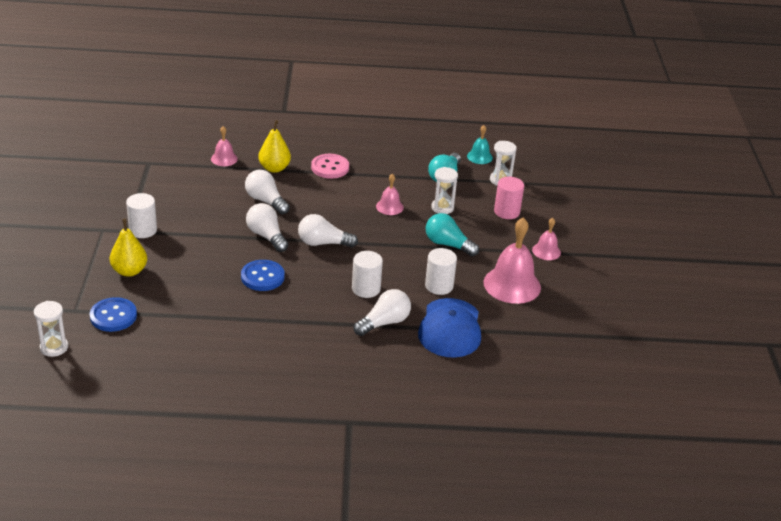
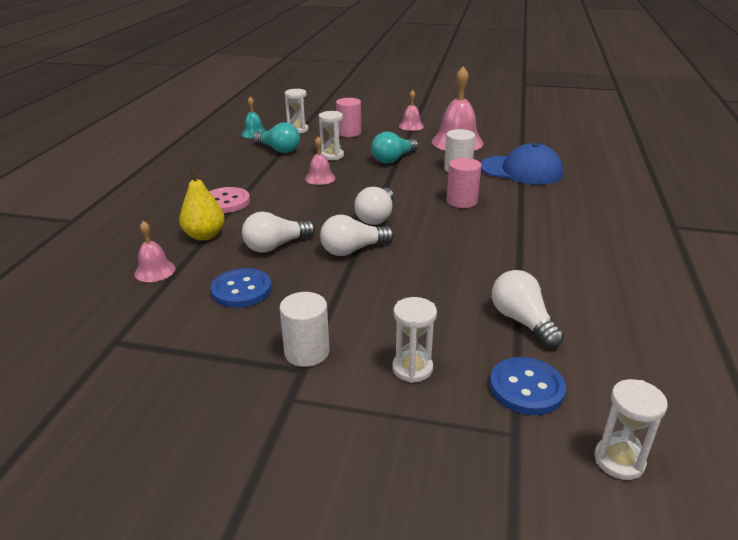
camera: 75 degrees left, 5 degrees down
yellow pear [110,219,147,277] -> white hourglass [392,297,437,383]
blue button [241,260,285,291] -> blue button moved to [211,268,271,308]
white cylinder [352,251,383,298] -> pink cylinder [447,158,481,208]
white light bulb [354,289,411,336] -> white light bulb moved to [492,270,564,348]

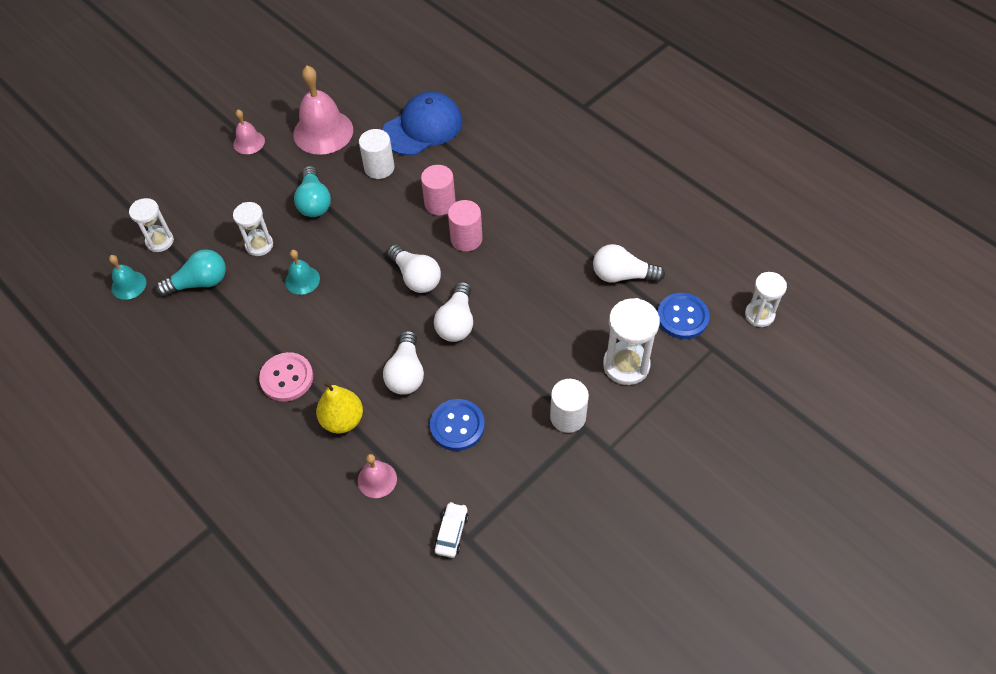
camera: 55 degrees left, 25 degrees up
pink bell [305,137,336,185] -> turquoise bell [285,250,320,295]
pink cylinder [336,98,361,137] -> pink cylinder moved to [448,200,483,252]
white hourglass [392,297,437,383] -> white hourglass [603,298,660,385], size x1.54
none -> white car [434,502,468,558]

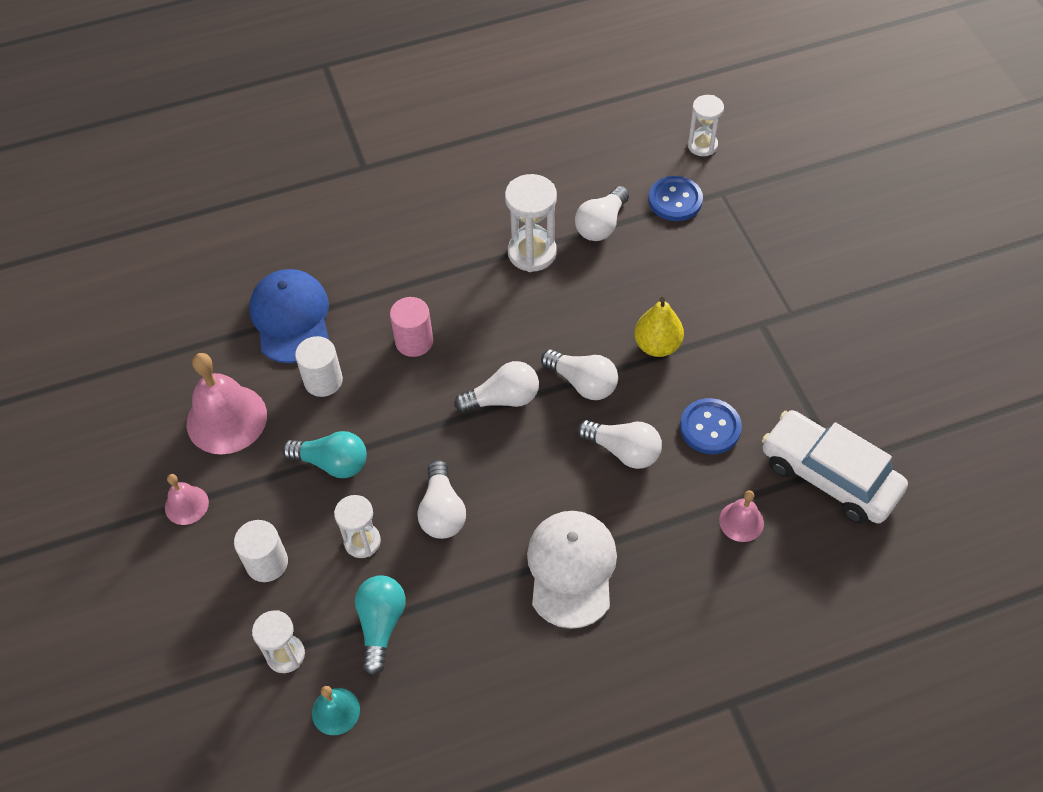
camera: 65 degrees left, 0 degrees up
pink button [259,352,313,402] -> white cap [527,511,617,629]
turquoise bell [285,250,320,295] -> white light bulb [418,460,466,539]
yellow pear [316,380,363,433] -> yellow pear moved to [634,297,684,357]
white car [434,502,468,558] -> white car [762,410,908,524], size x2.40
pink cylinder [448,200,483,252] -> none
white cylinder [550,379,589,433] -> white cylinder moved to [234,520,288,582]
white hourglass [603,298,660,385] -> white hourglass moved to [505,174,557,272]

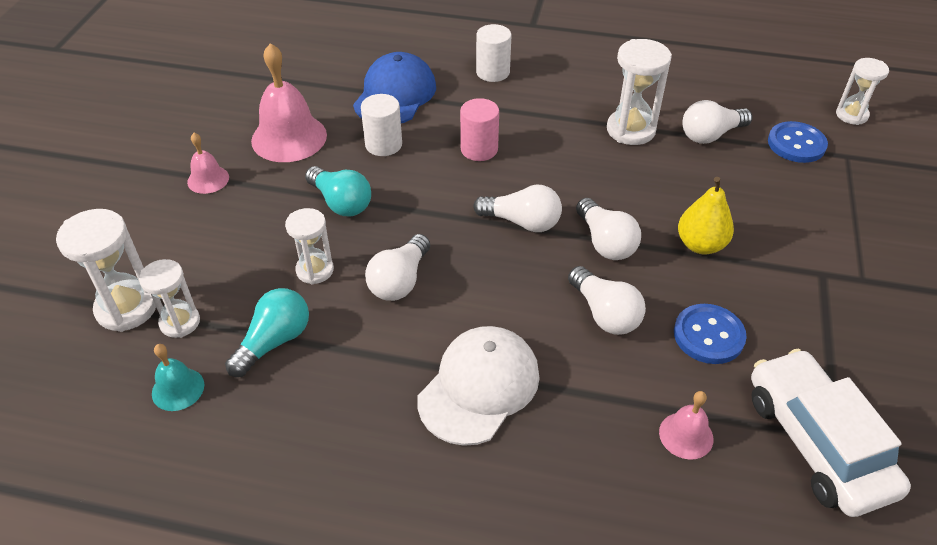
camera: 30 degrees right, 10 degrees down
white cylinder [234,520,288,582] -> white cylinder moved to [476,24,511,82]
none -> white hourglass [56,209,156,332]

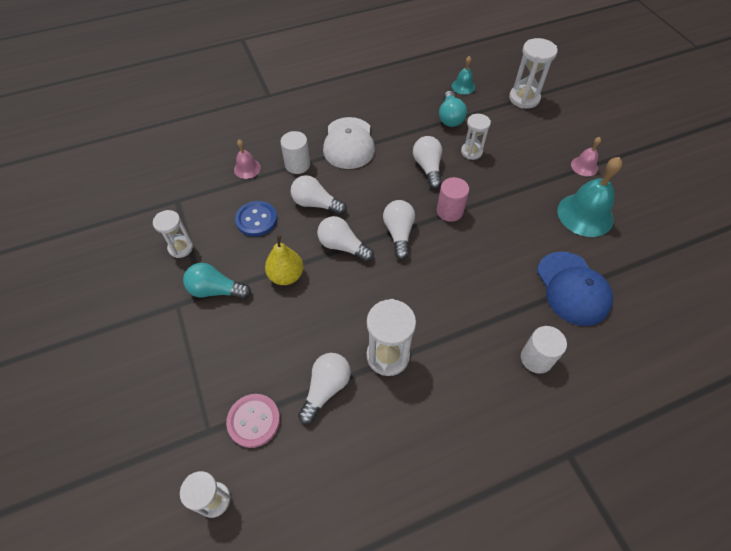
camera: 145 degrees right, 10 degrees up
white hourglass [139,259,200,338] -> white hourglass moved to [153,210,193,258]
pink bell [251,43,327,162] -> turquoise bell [557,157,622,237]
turquoise light bulb [305,166,371,216] -> turquoise light bulb moved to [183,263,251,299]
white cylinder [361,94,402,156] -> white cylinder moved to [280,131,310,174]
pink cylinder [460,98,499,161] -> pink cylinder moved to [437,177,469,222]
white light bulb [473,184,562,232] -> white light bulb turned 105 degrees clockwise [383,200,415,260]
white car [751,349,911,517] -> none
blue button [768,121,828,163] -> pink button [226,394,280,448]

